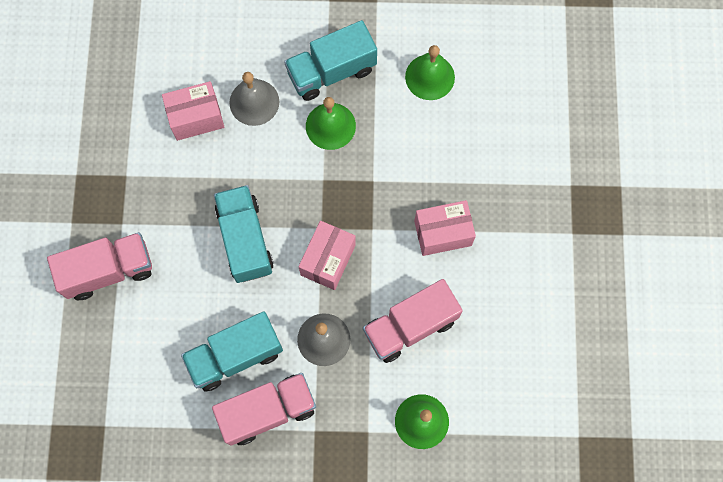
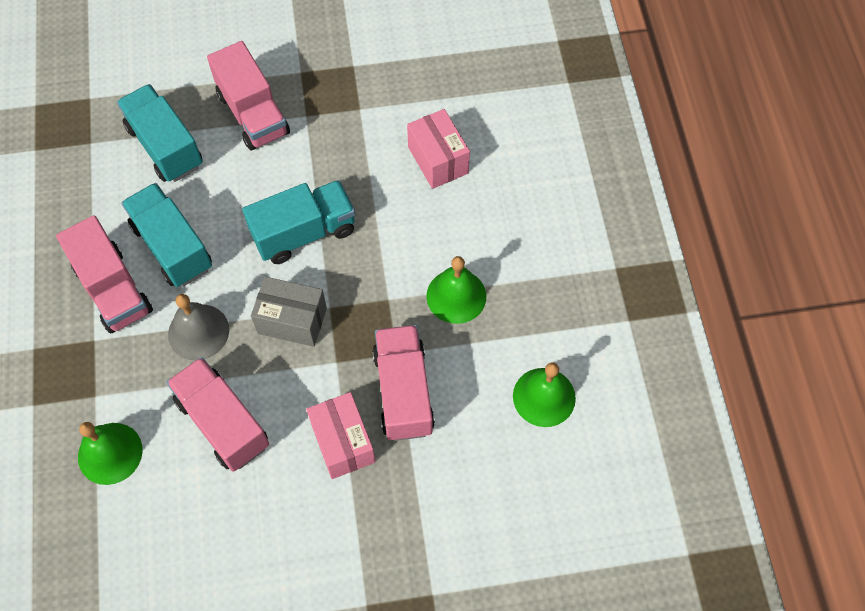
camera: 80 degrees right, 10 degrees down
grey bell [229,72,279,126] -> none
turquoise truck [284,20,377,101] -> turquoise truck moved to [117,84,202,182]
pink box [298,221,356,290] -> grey box [251,277,327,347]
none -> pink truck [372,325,435,441]

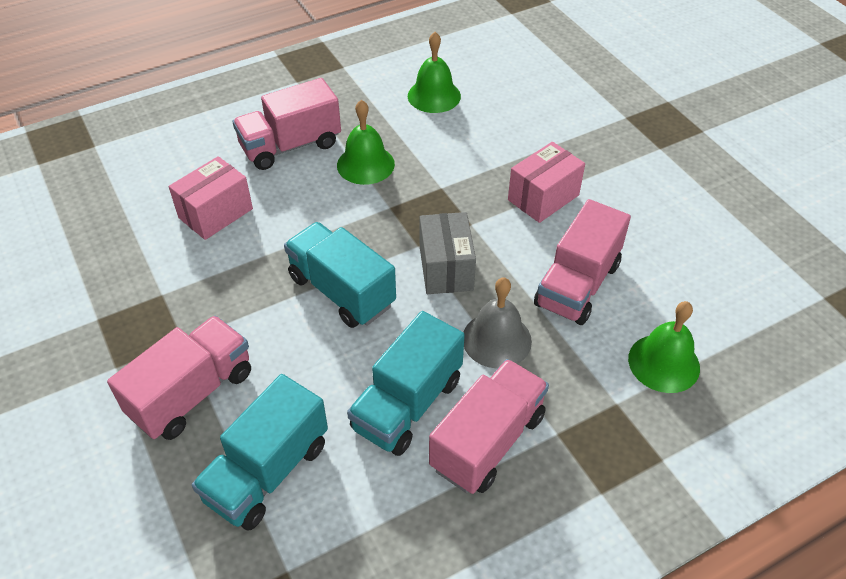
camera: 110 degrees left, 15 degrees down
pink truck [372,325,435,441] -> pink truck moved to [232,78,341,170]

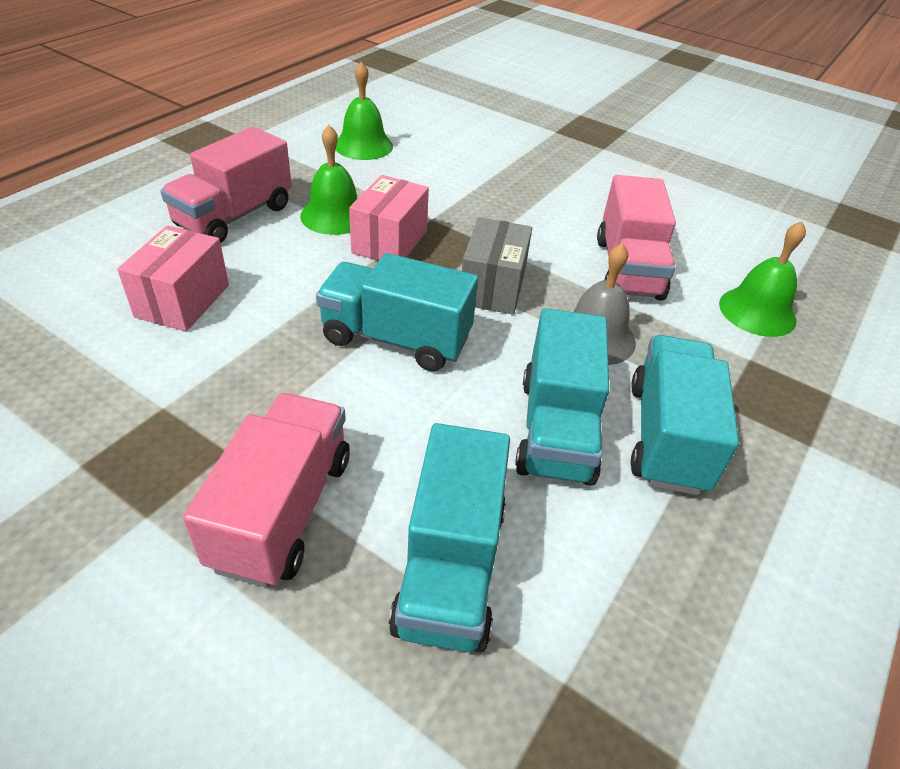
camera: 30 degrees left, 5 degrees down
grey box [420,212,476,294] -> grey box turned 45 degrees clockwise [462,217,532,315]
pink truck [429,359,549,494] -> turquoise truck [631,335,739,495]
pink box [508,142,585,223] -> pink box moved to [349,175,429,261]

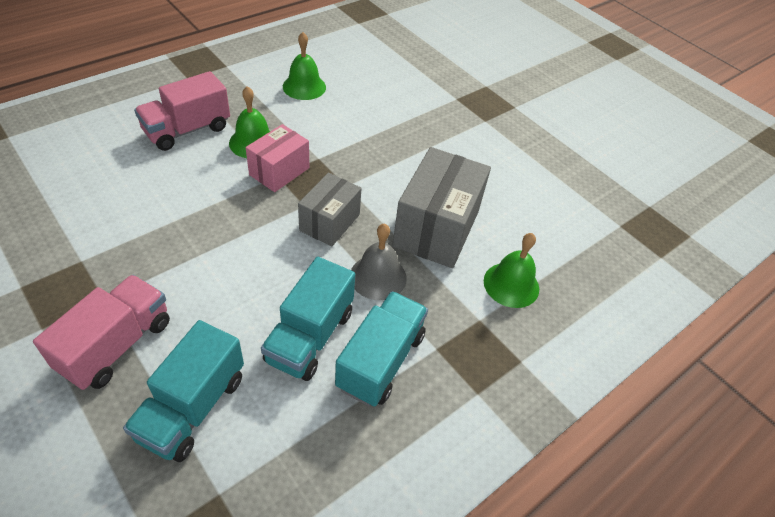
camera: 15 degrees right, 5 degrees up
pink box [117,225,229,331] -> none
turquoise truck [316,253,478,371] -> none
pink truck [597,175,676,301] -> grey box [392,147,491,268]

